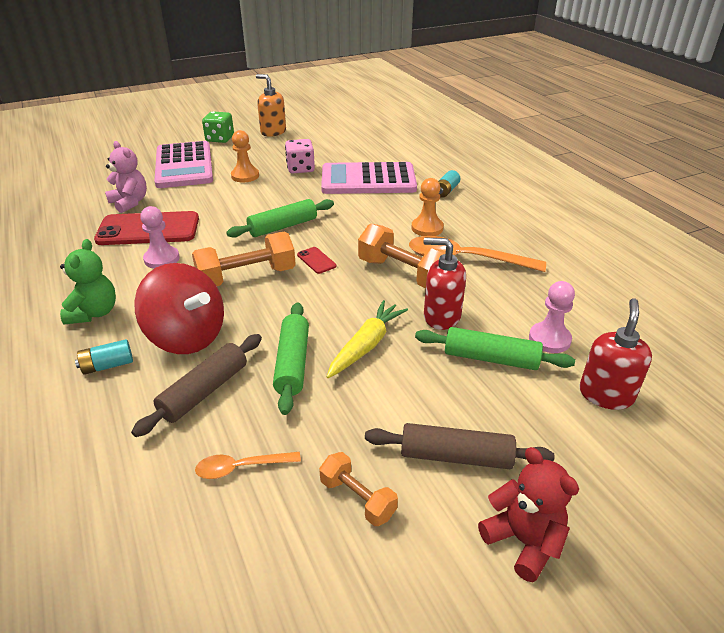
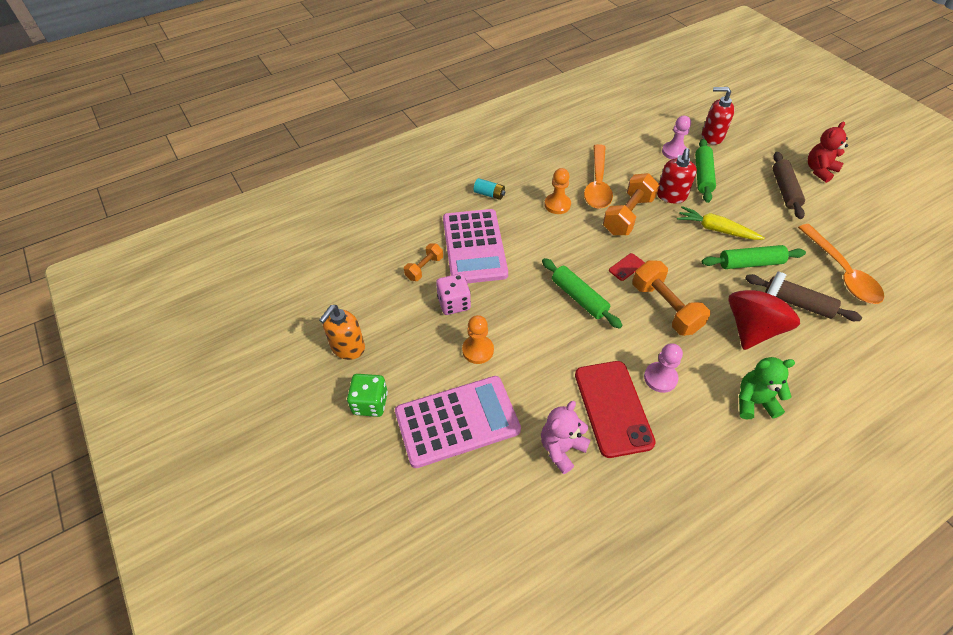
camera: 95 degrees left, 15 degrees up
turquoise battery [75,339,133,375] -> none
orange spoon [195,452,301,479] -> orange spoon [798,224,884,304], size x1.95
orange dumbbell [319,452,398,526] -> orange dumbbell moved to [404,243,443,281]

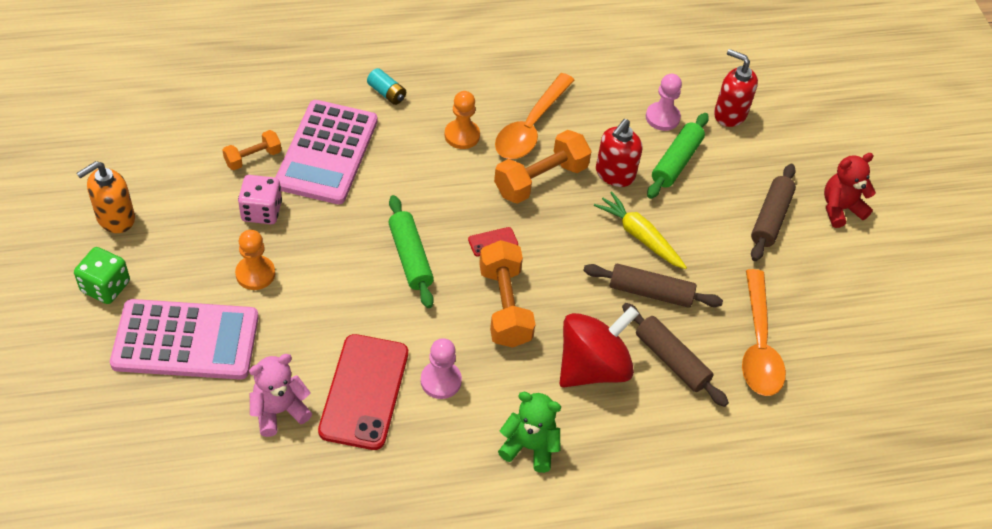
camera: 15 degrees right, 0 degrees up
green rolling pin [702,245,806,269] -> brown rolling pin [583,263,723,308]

